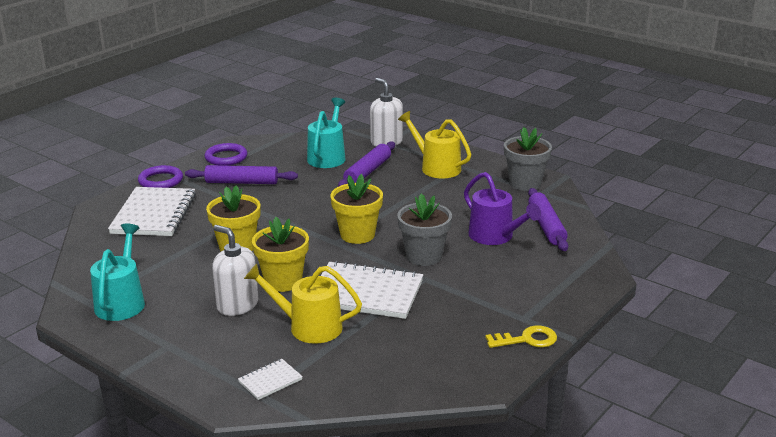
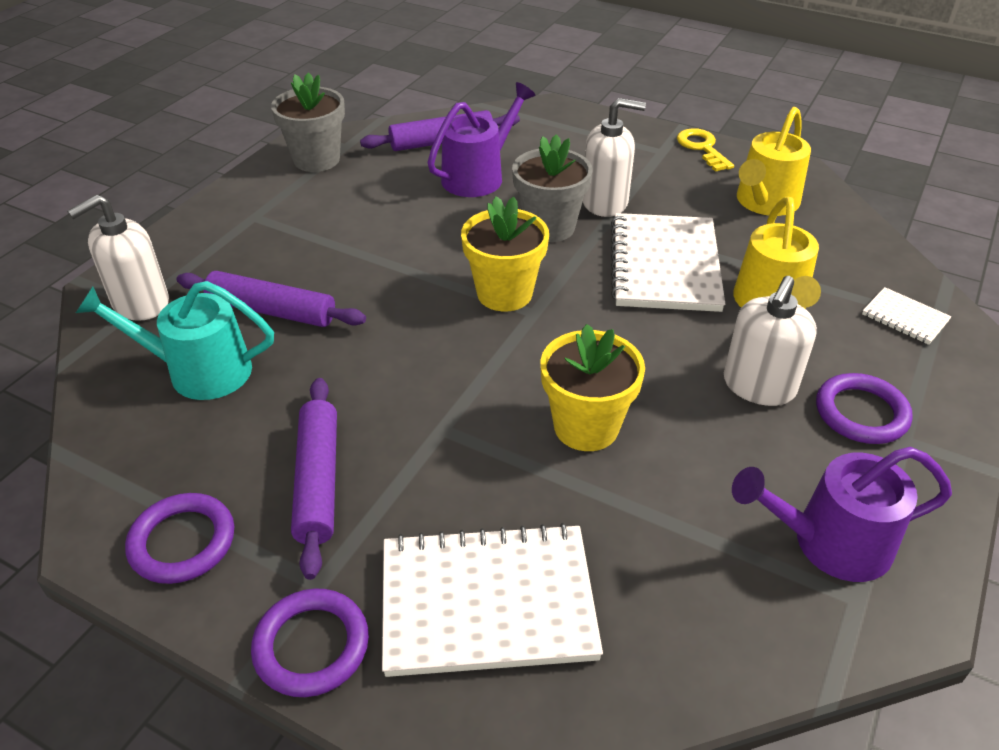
camera: 100 degrees left, 15 degrees up
turquoise watering can [90,224,145,321] -> purple watering can [732,447,952,582]
yellow flower pot [252,217,309,292] -> none
yellow watering can [398,111,471,178] -> yellow watering can moved to [737,107,811,216]
none -> white soap dispenser [583,98,646,217]
none -> purple ring [816,373,913,444]

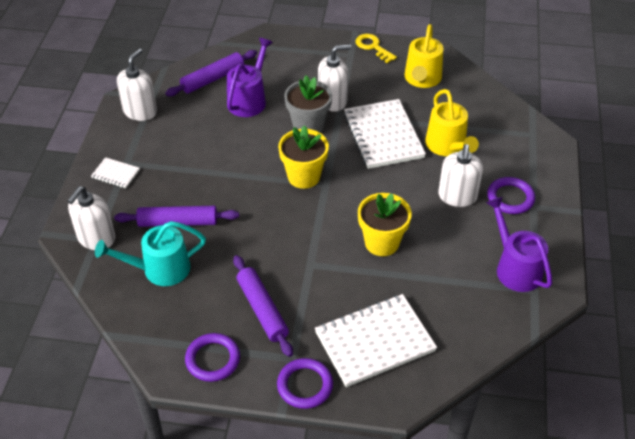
camera: 20 degrees left, 5 degrees up
grey flower pot [271,72,345,172] -> white soap dispenser [117,49,157,121]
purple watering can [732,447,952,582] -> purple watering can turned 90 degrees clockwise [486,197,552,292]
white notebook [862,287,952,345] -> white notebook moved to [91,157,140,189]

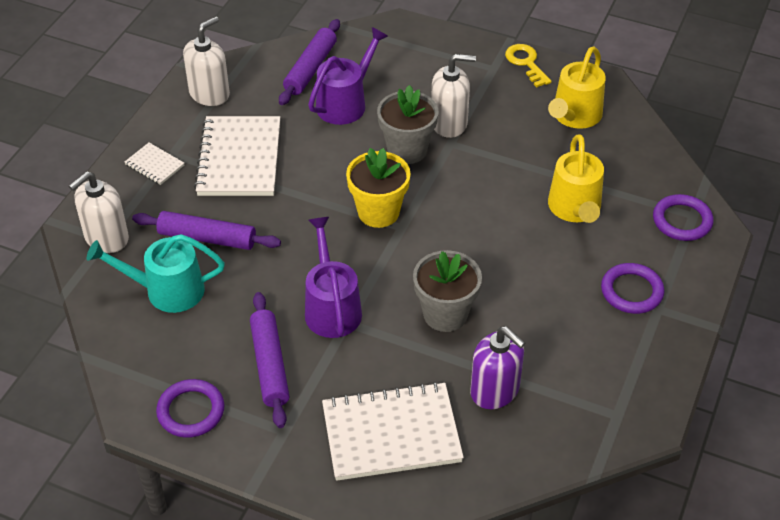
camera: 15 degrees right, 0 degrees up
purple rolling pin [165,50,257,96] -> purple rolling pin turned 45 degrees counterclockwise [279,19,340,105]
purple ring [277,358,333,409] -> purple ring moved to [653,194,713,241]
white notebook [344,99,426,169] -> white notebook moved to [194,116,280,196]
yellow flower pot [358,193,412,256] -> grey flower pot [413,250,482,332]
white soap dispenser [438,144,483,207] -> none
purple watering can [486,197,552,292] -> purple watering can moved to [305,217,362,338]
none -> purple soap dispenser [470,326,525,409]

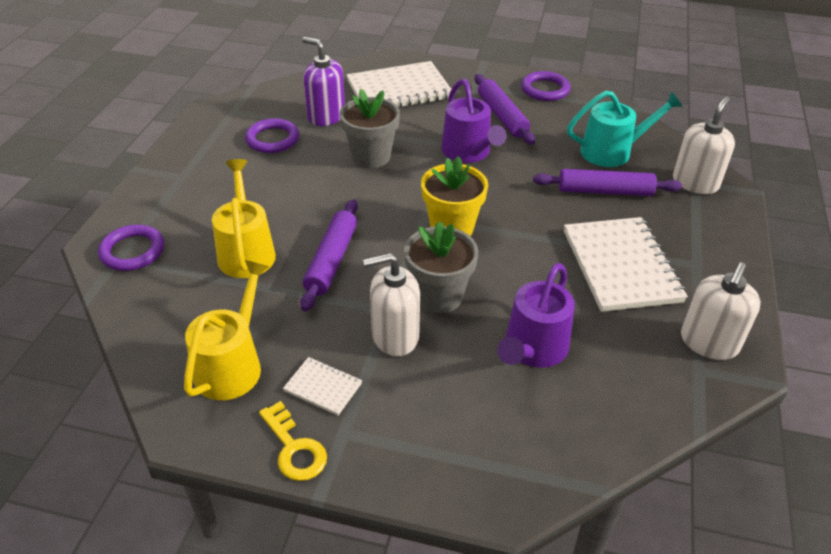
camera: 170 degrees right, 5 degrees down
white notebook [125,143,184,185] -> white notebook moved to [283,357,362,416]
purple rolling pin [279,19,340,105] -> purple rolling pin moved to [300,199,358,311]
purple ring [601,263,664,314] -> purple ring moved to [245,118,299,153]

